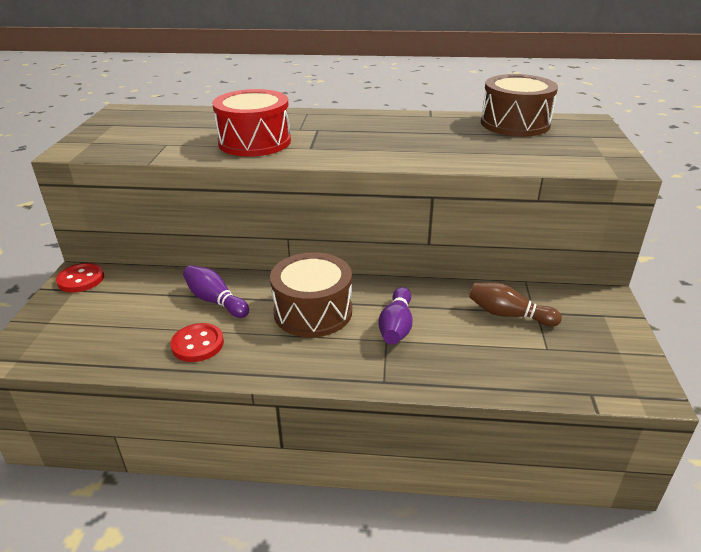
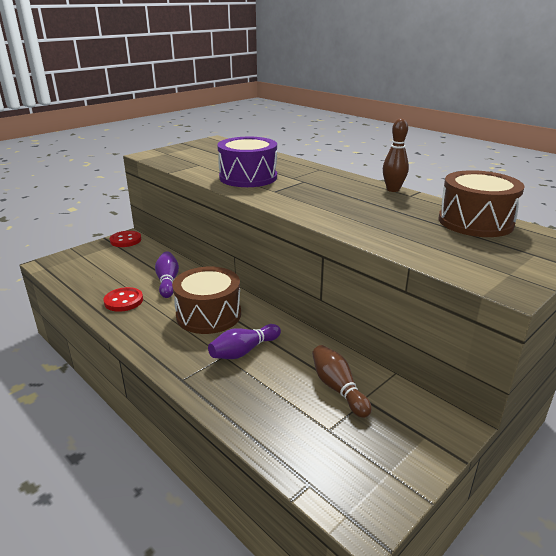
camera: 40 degrees right, 5 degrees down
red drum [212,89,291,157] -> purple drum [217,137,277,187]
none -> brown bowling pin [383,118,409,192]

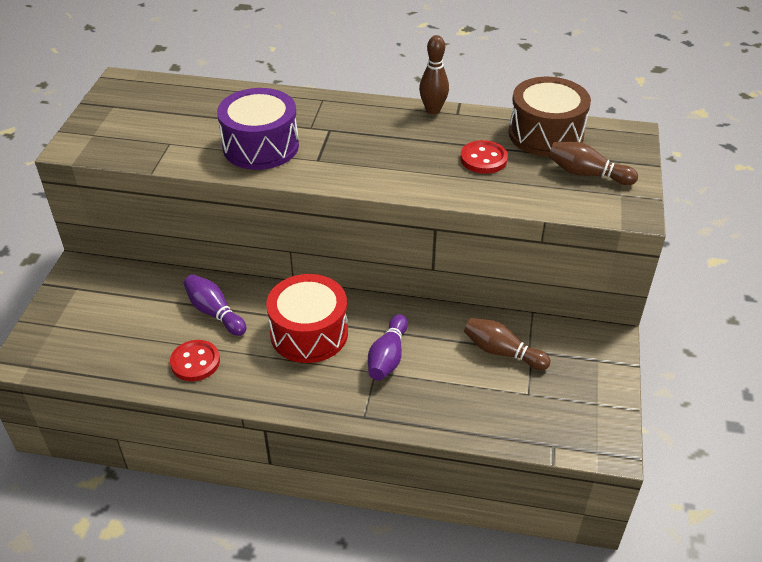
camera: 35 degrees left, 15 degrees up
red button [110,231,141,247] -> red button moved to [460,140,508,174]
brown drum [172,266,241,334] -> red drum [266,274,348,363]
none -> brown bowling pin [548,142,638,185]

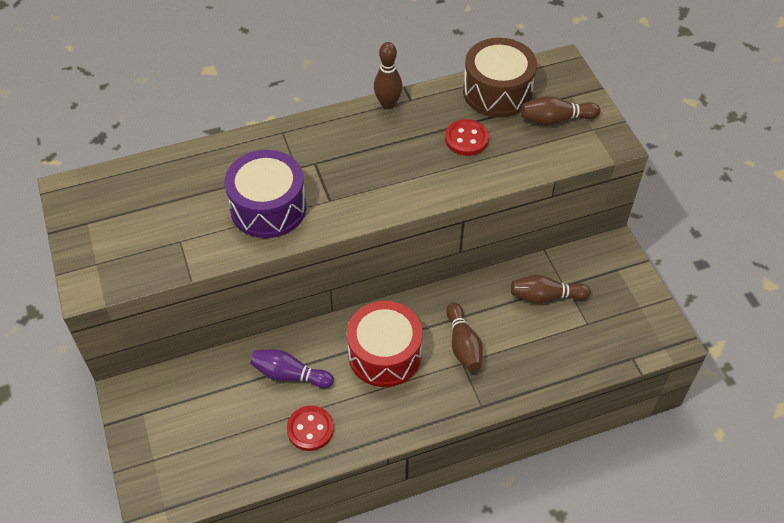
camera: 30 degrees left, 10 degrees up
purple bowling pin [368,314,408,381] -> brown bowling pin [446,302,483,372]

